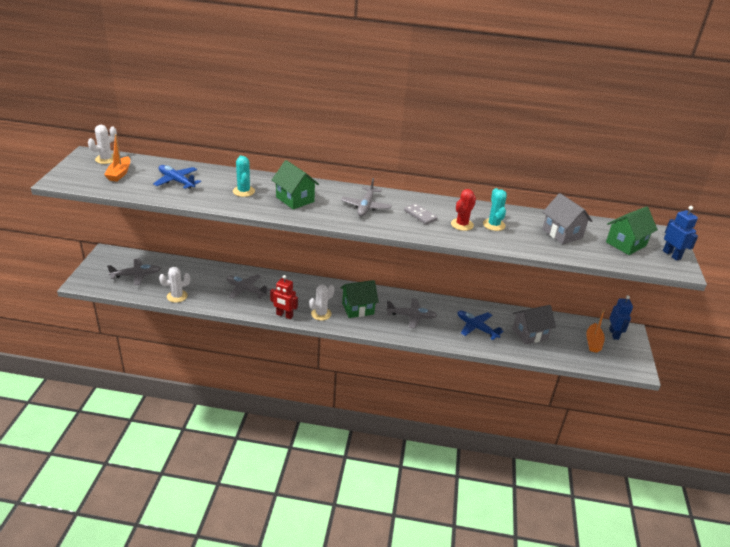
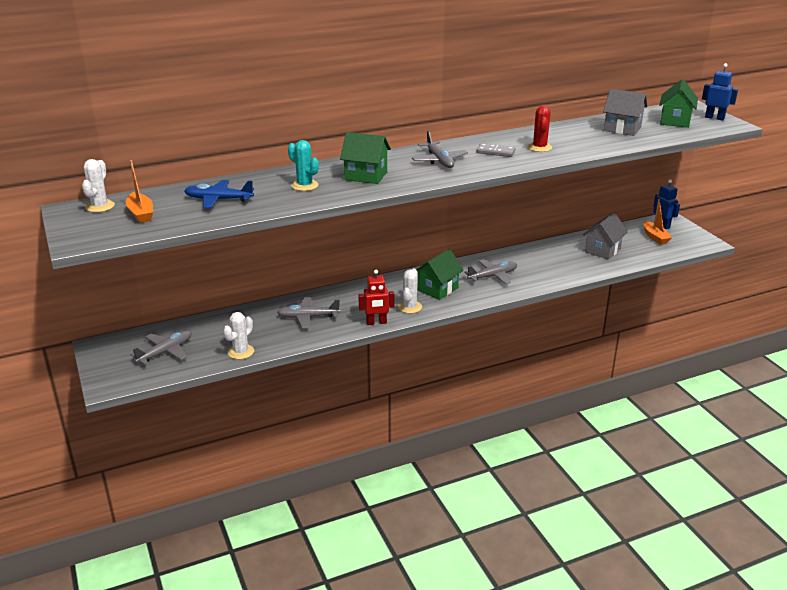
camera: 30 degrees left, 5 degrees down
blue plane [457,310,504,340] -> none
turquoise cactus [483,188,507,231] -> none

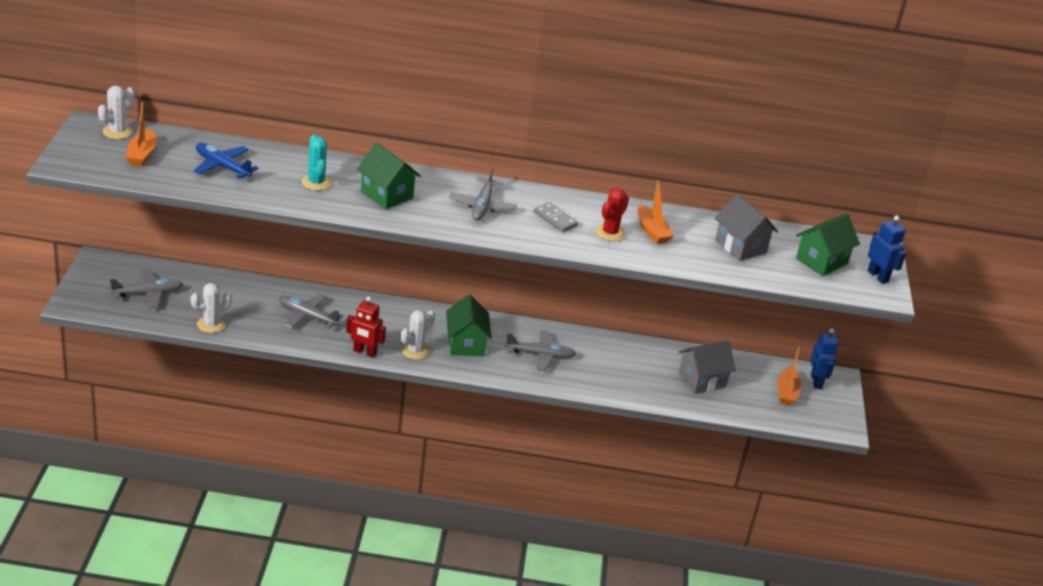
camera: 25 degrees right, 5 degrees up
green house [417,249,464,300] -> green house turned 75 degrees counterclockwise [446,295,492,356]
none -> orange boat [638,180,674,244]

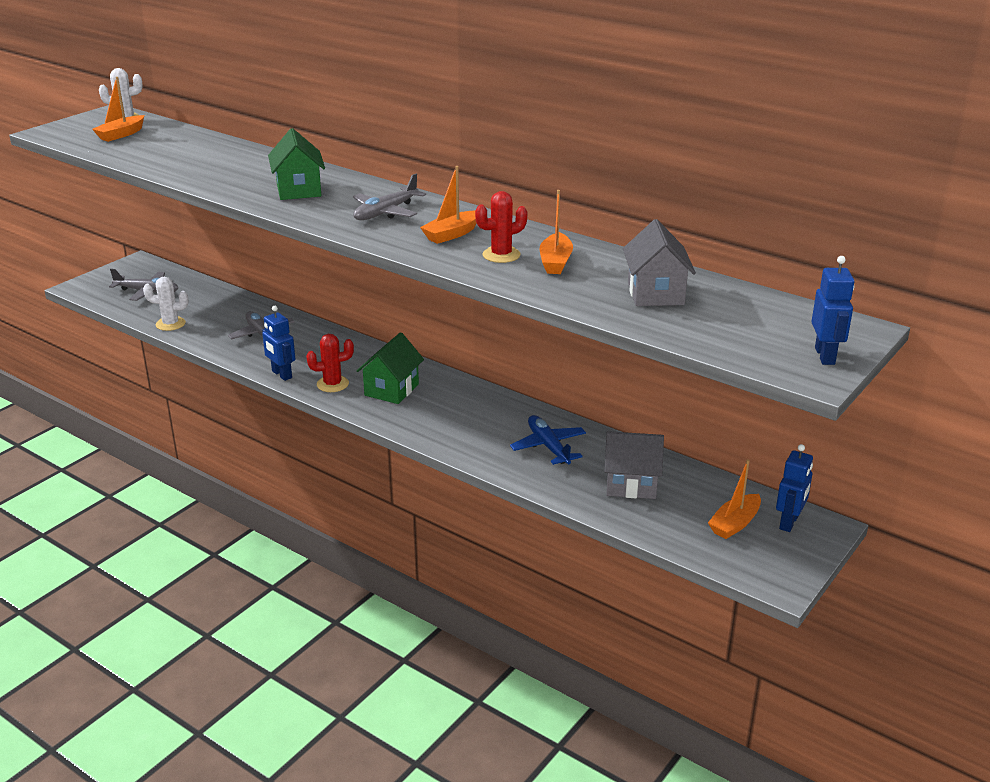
camera: 35 degrees right, 5 degrees down
blue plane [194,143,258,179] -> blue plane moved to [510,415,586,465]
turquoise cactus [302,134,332,190] -> none
red robot [346,296,386,358] -> blue robot [262,306,295,381]
white cactus [401,310,435,360] -> red cactus [306,334,354,392]
grey plane [505,330,576,371] -> none
grey domino [534,202,578,232] -> orange boat [420,166,476,244]
green house [796,213,860,276] -> none

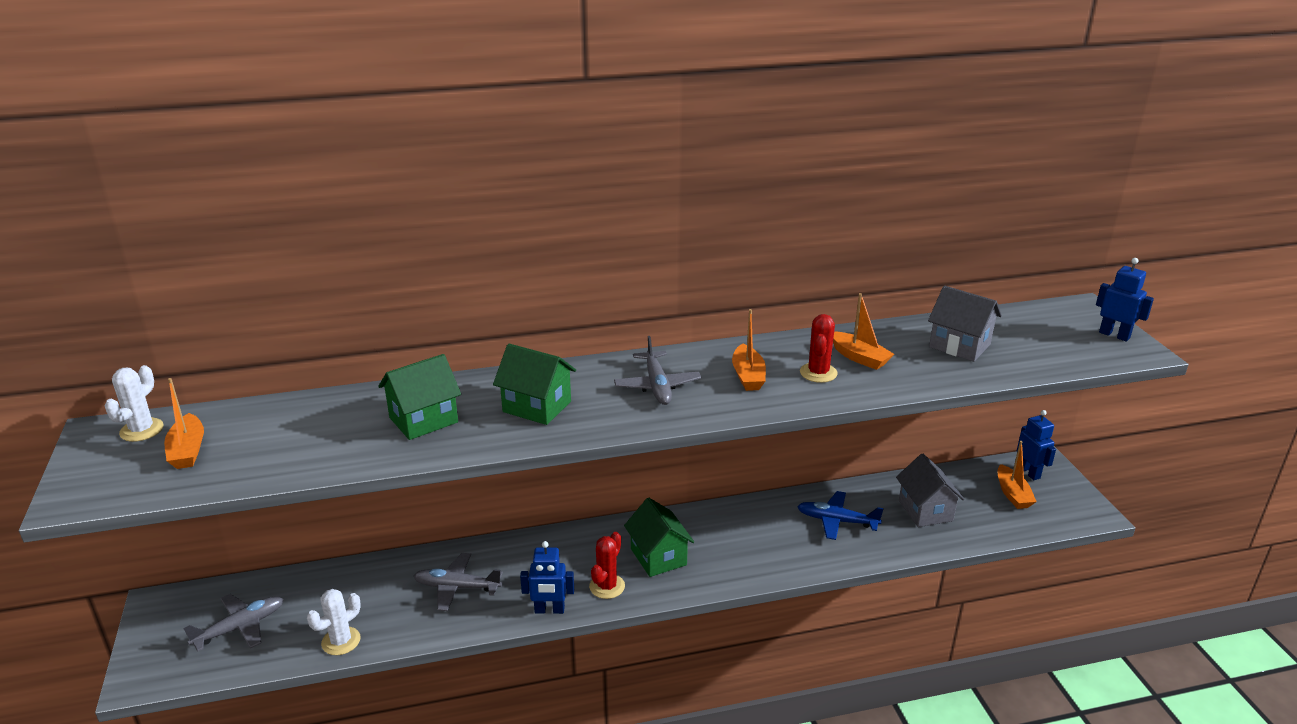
camera: 50 degrees left, 0 degrees up
grey house [604,431,664,499] -> grey house turned 60 degrees counterclockwise [896,454,965,527]
none -> green house [378,354,461,440]

